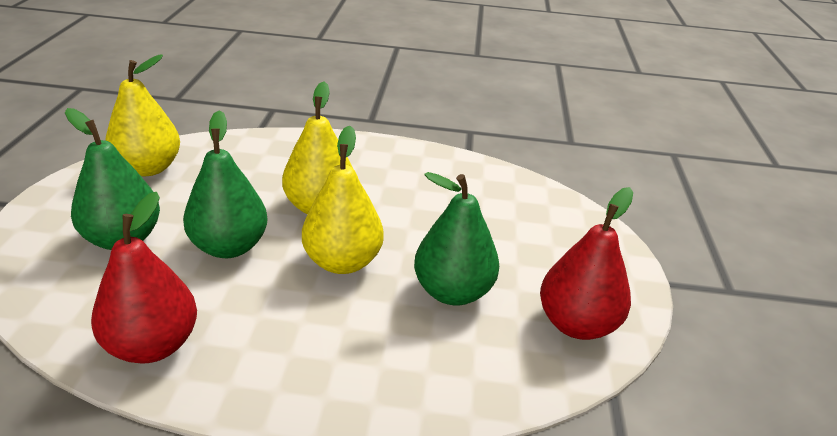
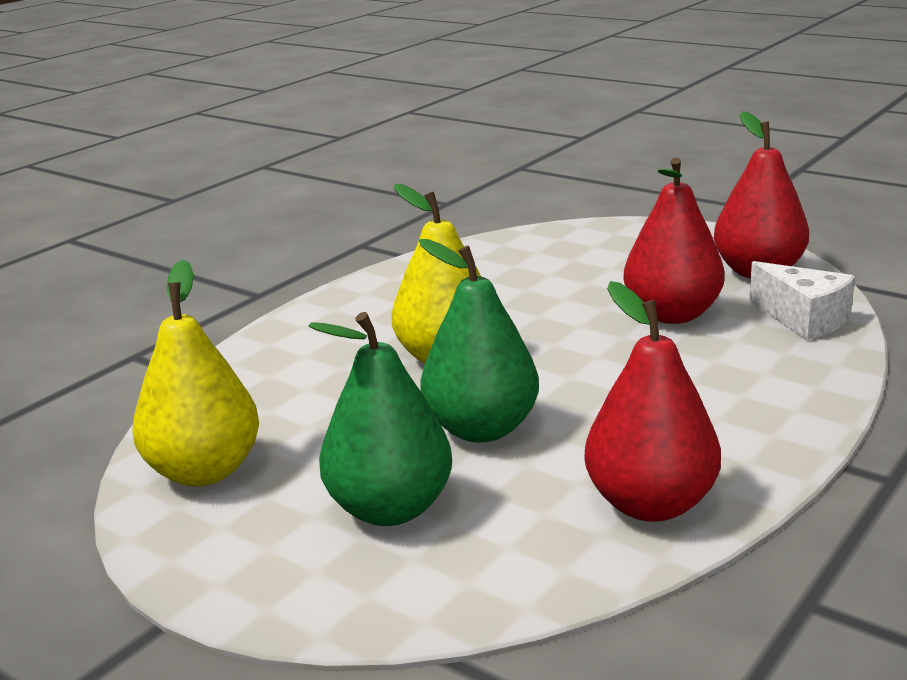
camera: 55 degrees left, 10 degrees down
yellow pear [302,126,384,274] -> none
green pear [414,172,499,305] -> red pear [623,158,724,324]
none -> white cheese [749,261,855,340]

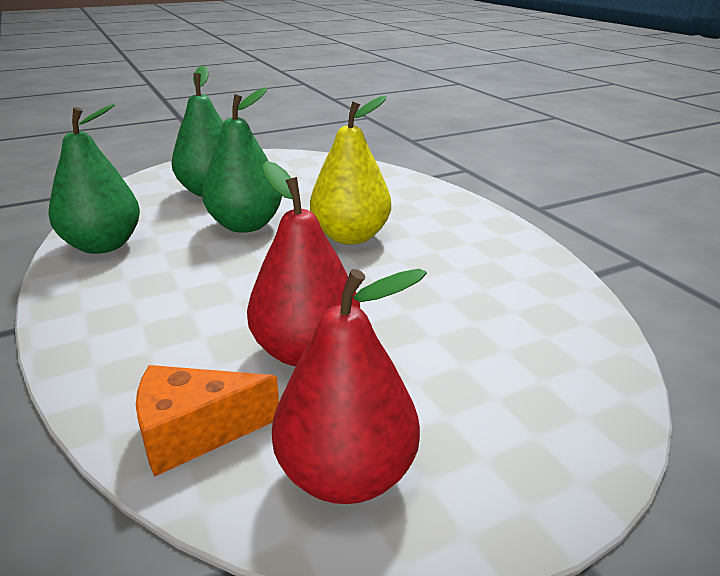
camera: 115 degrees right, 5 degrees up
yellow pear [132,260,259,486] -> none
red pear [584,281,721,522] -> green pear [48,104,140,254]
white cheese [749,261,855,340] -> orange cheese [136,365,279,477]

